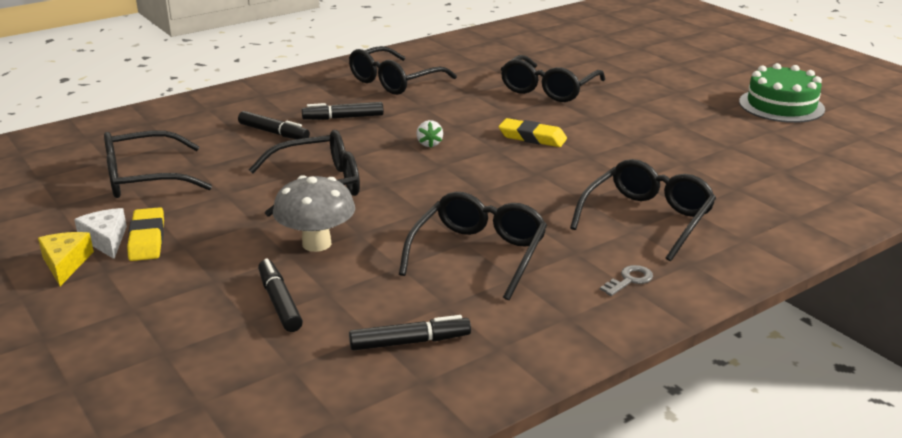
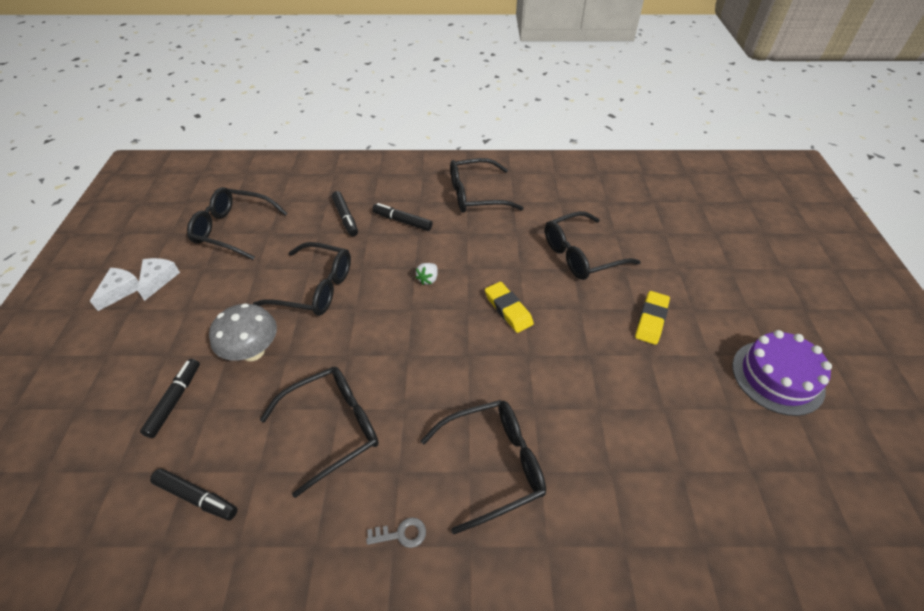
camera: 35 degrees right, 20 degrees up
yellow cheese [38,232,94,286] -> white cheese [90,268,139,311]
yellow eraser [127,207,164,261] -> yellow eraser moved to [635,291,670,345]
green cake [739,63,825,123] -> purple cake [732,330,832,416]

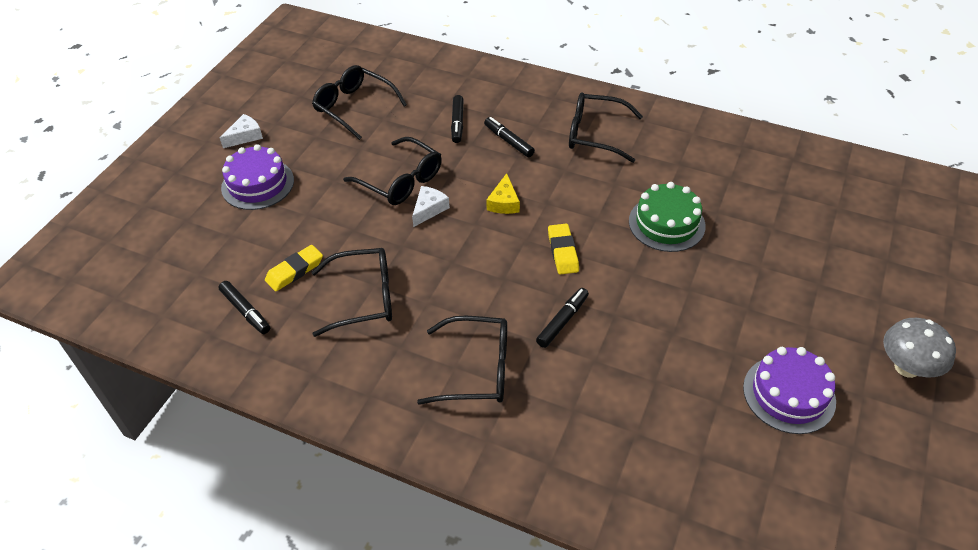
camera: 25 degrees right, 0 degrees up
white cheese [137,258,180,301] -> white cheese moved to [412,186,450,227]
black marker [140,359,200,438] -> black marker moved to [536,288,589,348]
grey mushroom [209,303,277,361] -> grey mushroom moved to [883,318,956,378]
grey key [366,517,426,548] -> none
white strawberry [415,263,438,285] -> yellow cheese [486,173,520,214]
black glasses [545,211,641,280] -> green cake [629,182,706,252]
yellow eraser [635,291,670,345] -> yellow eraser moved to [265,245,323,292]
none -> purple cake [221,144,294,210]

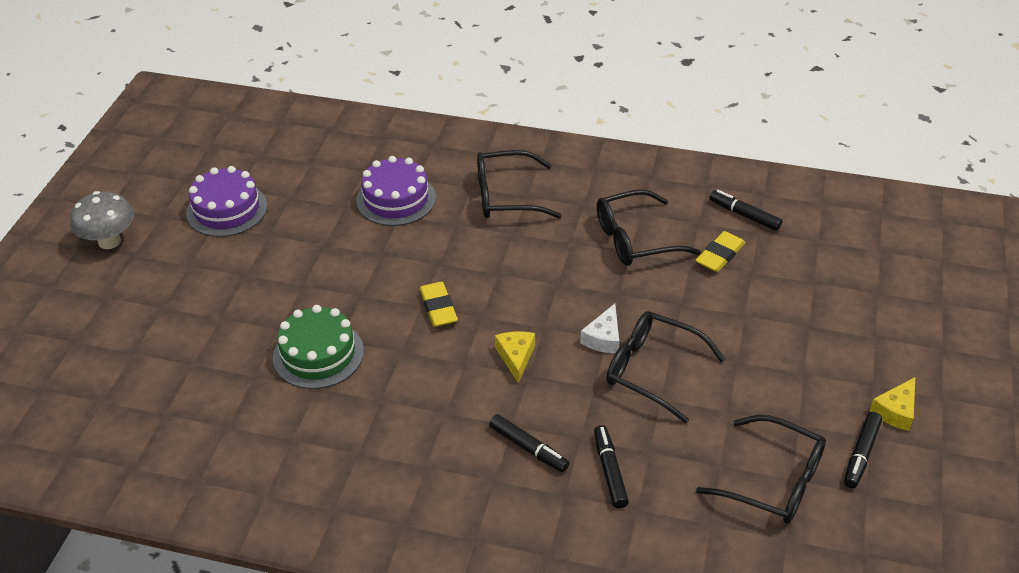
camera: 170 degrees right, 5 degrees down
white cheese [220,114,263,148] -> yellow cheese [870,377,915,431]
purple cake [221,144,294,210] -> purple cake moved to [356,156,436,226]
black marker [536,288,589,348] -> black marker moved to [844,412,882,488]
black glasses [569,92,643,163] -> none

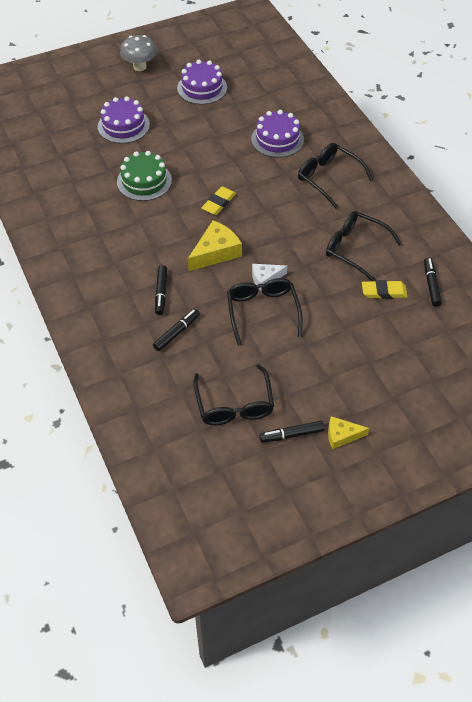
camera: 50 degrees right, 10 degrees up
yellow cheese [495,331,535,383] -> yellow cheese [188,220,242,271], size x1.64
none -> purple cake [98,96,150,144]

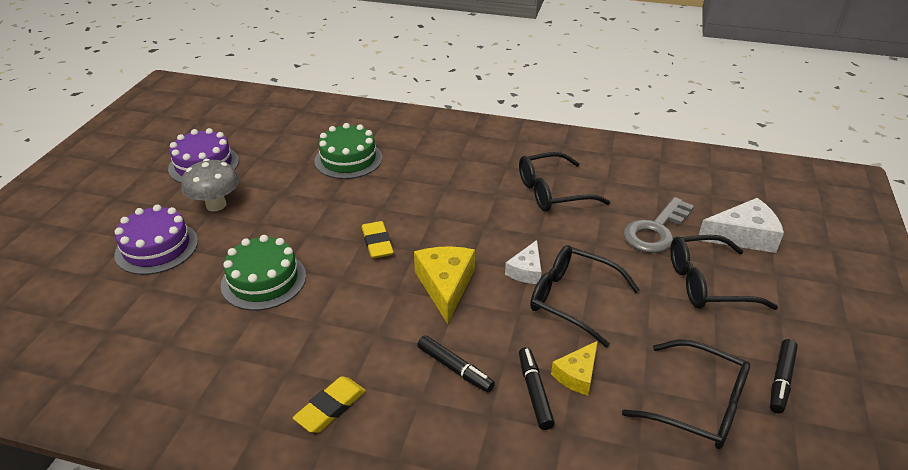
camera: 50 degrees left, 15 degrees down
grey mushroom [120,35,157,71] -> grey mushroom moved to [181,159,239,211]
purple cake [251,110,304,158] -> green cake [314,123,382,179]
black glasses [298,143,373,209] -> black glasses moved to [670,235,778,310]
yellow cheese [328,416,369,449] -> yellow cheese moved to [551,341,598,395]
yellow eraser [362,280,408,299] -> yellow eraser moved to [293,376,366,433]
black marker [424,257,442,307] -> none
none -> grey key [623,197,694,253]
none -> white cheese [699,198,784,253]

